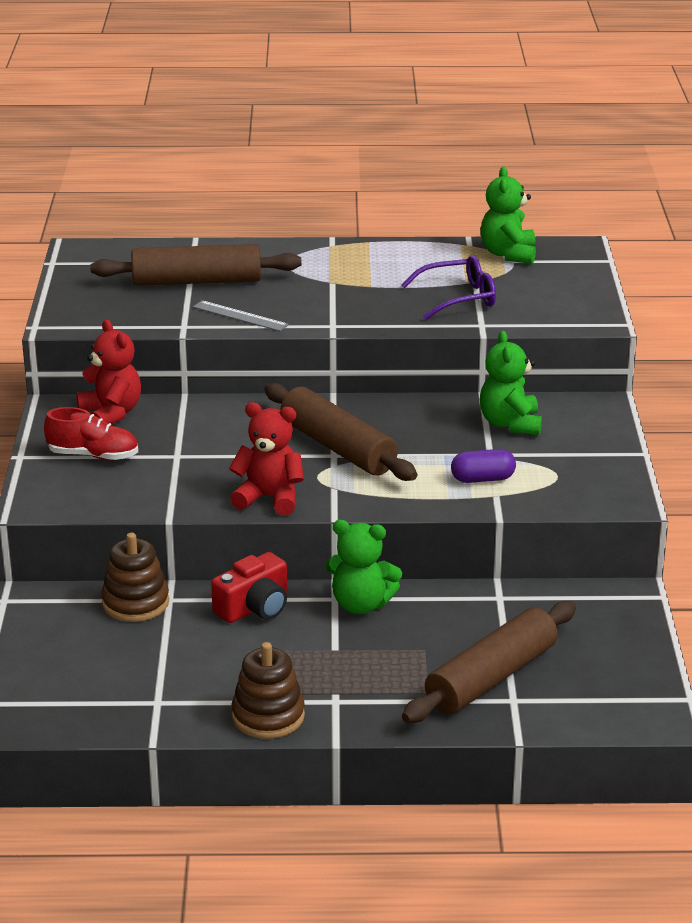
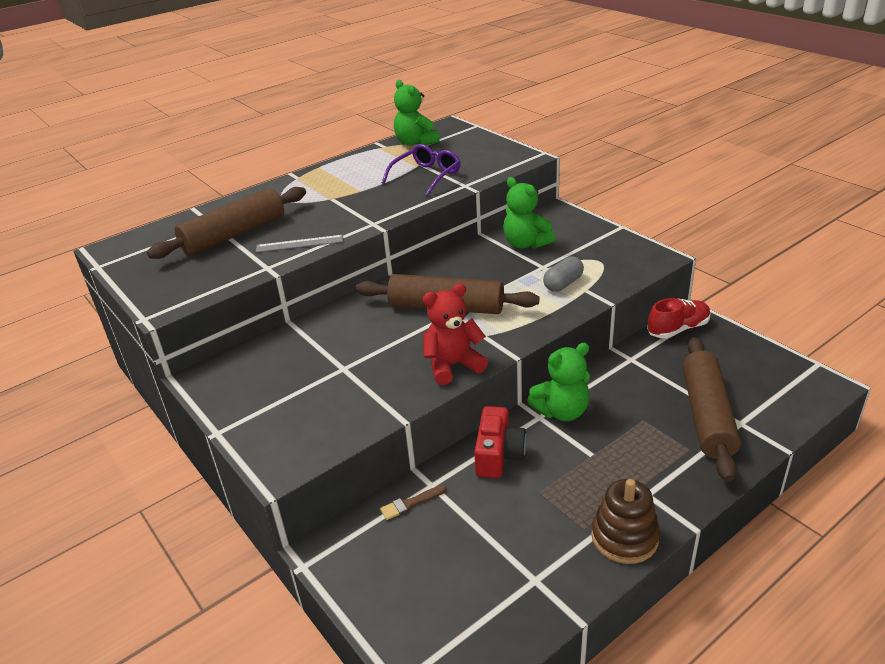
camera: 35 degrees left, 5 degrees up
red shoe [44,407,138,461] -> red shoe moved to [647,298,711,339]
red teddy bear [76,319,141,424] -> none
brown stacking toy [101,533,169,622] -> brown brush [380,485,447,520]
purple capsule [451,449,516,483] -> grey capsule [543,256,584,292]

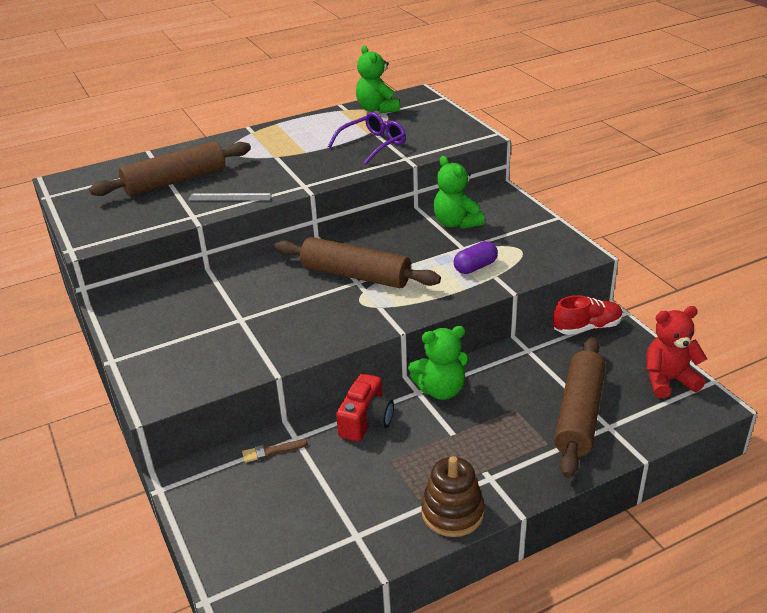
camera: 10 degrees right, 0 degrees up
red teddy bear [423,283,488,385] -> red teddy bear moved to [646,306,707,398]
grey capsule [543,256,584,292] -> purple capsule [454,241,498,274]

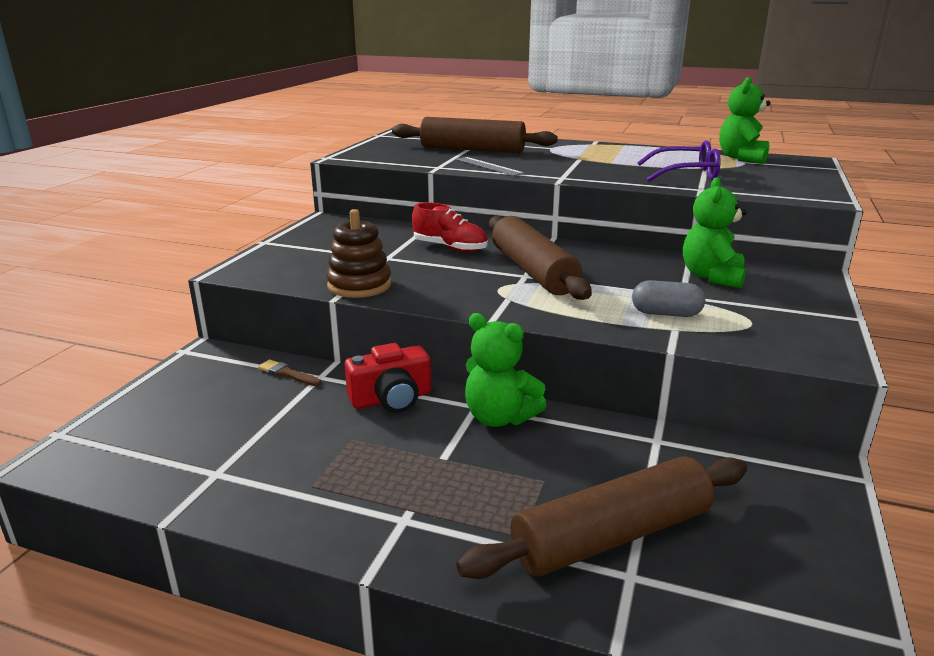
camera: 45 degrees right, 10 degrees down
brown stacking toy [421,456,484,537] -> brown stacking toy moved to [326,209,391,298]
purple capsule [454,241,498,274] -> grey capsule [632,280,705,317]
red shoe [553,295,623,335] -> red shoe moved to [412,202,488,252]
red teddy bear [646,306,707,398] -> none

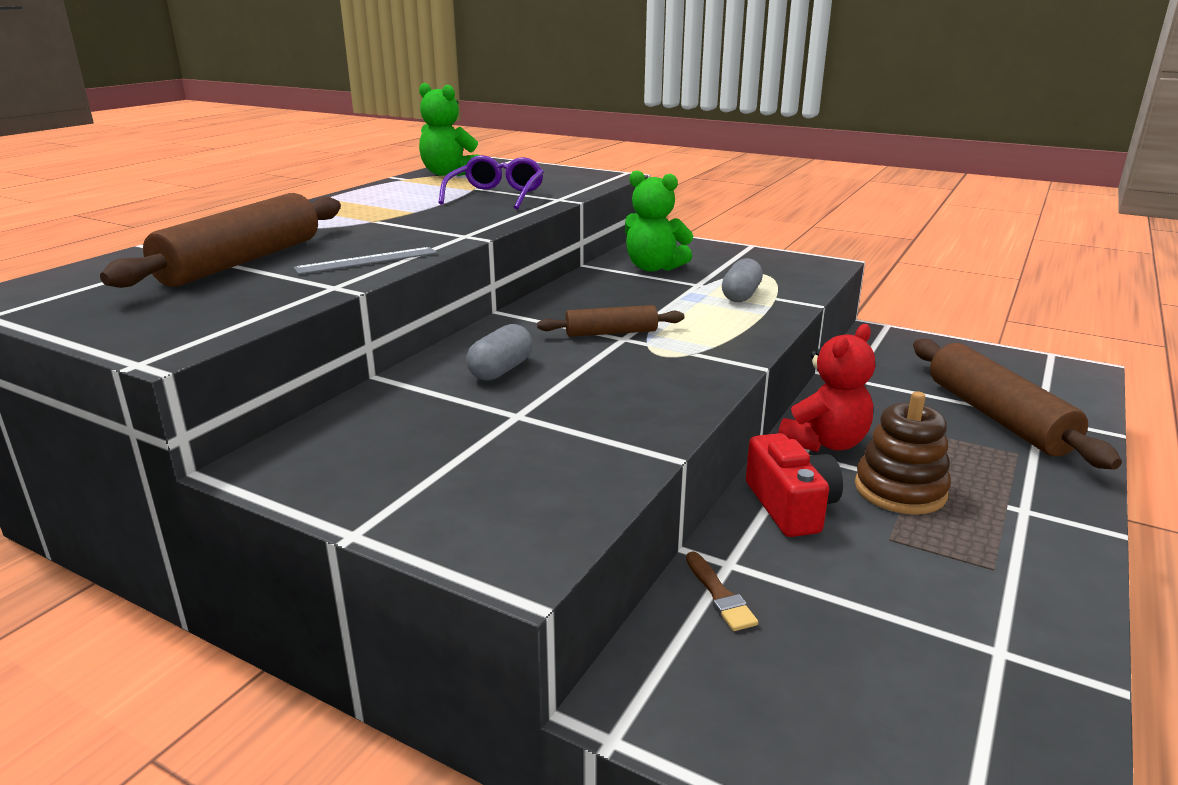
camera: 80 degrees left, 0 degrees up
brown brush [258,359,322,386] -> brown brush turned 60 degrees counterclockwise [686,552,758,631]
brown stacking toy [326,209,391,298] -> brown stacking toy moved to [855,391,951,514]
red shoe [412,202,488,252] -> grey capsule [466,324,533,381]
green teddy bear [465,313,547,427] -> red teddy bear [778,324,875,452]
brown rolling pin [489,216,592,300] -> brown rolling pin [537,305,684,337], size x0.54

